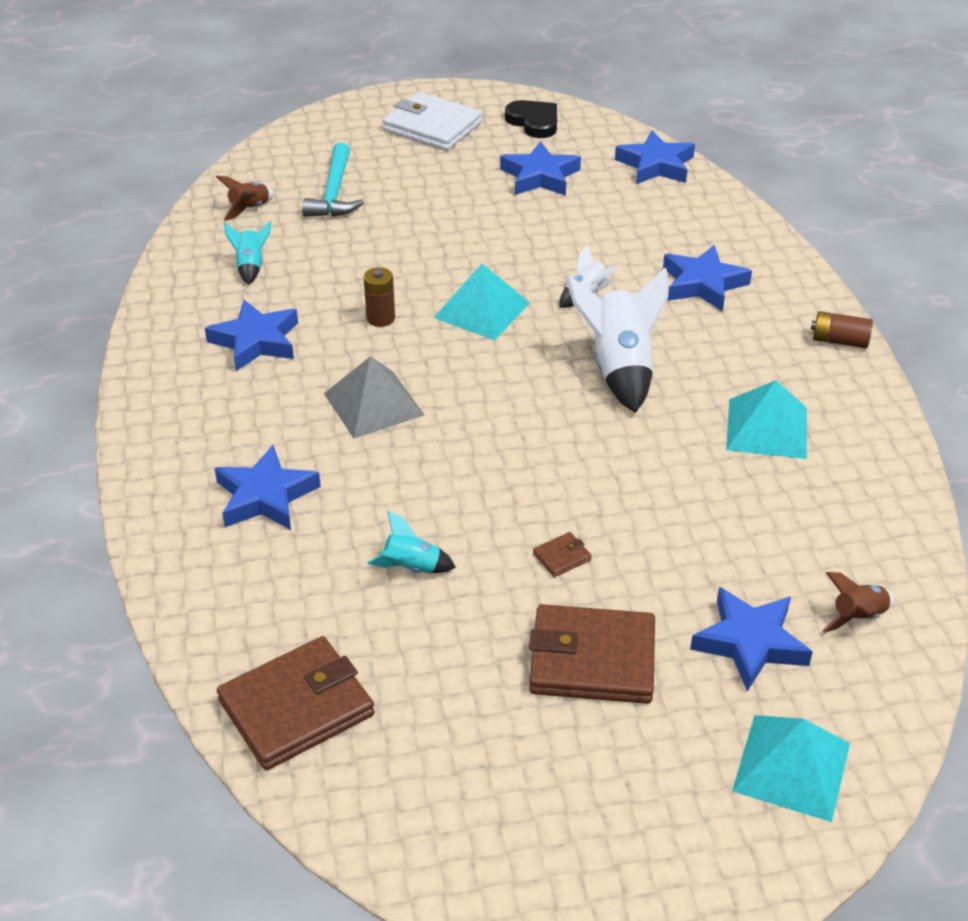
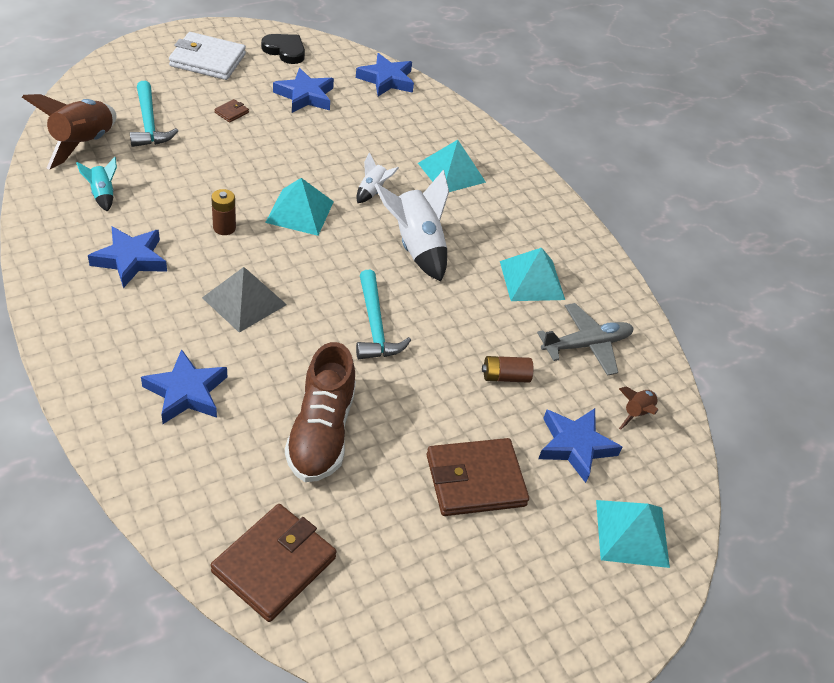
camera: 25 degrees left, 5 degrees up
brown rocket [216,176,274,221] -> brown rocket [22,94,116,170], size x1.99
turquoise rocket [367,511,456,573] -> brown shoe [285,342,356,482]
brown wallet [533,532,592,577] -> brown wallet moved to [214,99,249,123]
blue star [663,245,752,311] -> turquoise pyramid [418,140,486,192]
brown battery [811,311,873,348] -> brown battery moved to [482,356,533,383]
none -> turquoise hammer [356,270,411,359]
none -> grey plane [537,303,634,376]

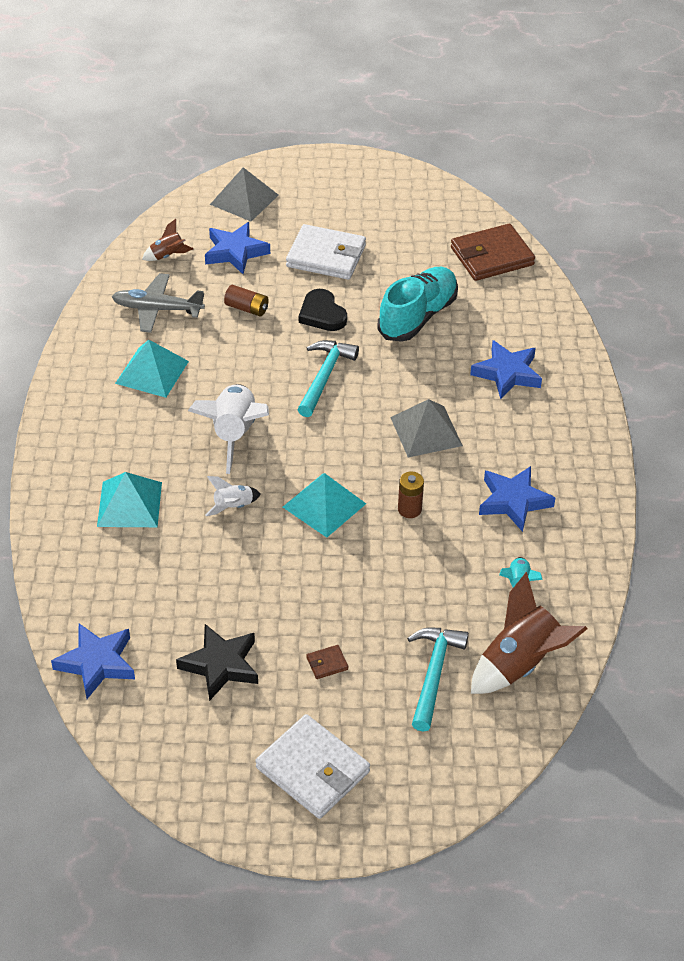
camera: 145 degrees left, 0 degrees up
black heart [261,34,305,64] -> black heart moved to [299,289,347,331]
blue star [273,68,334,113] -> black star [176,624,258,701]
brown shoe [285,342,356,482] -> turquoise shoe [378,267,458,342]
brown wallet [427,438,529,516] -> white wallet [286,224,366,280]
turquoise pyramid [596,500,670,568] -> grey pyramid [210,167,278,222]

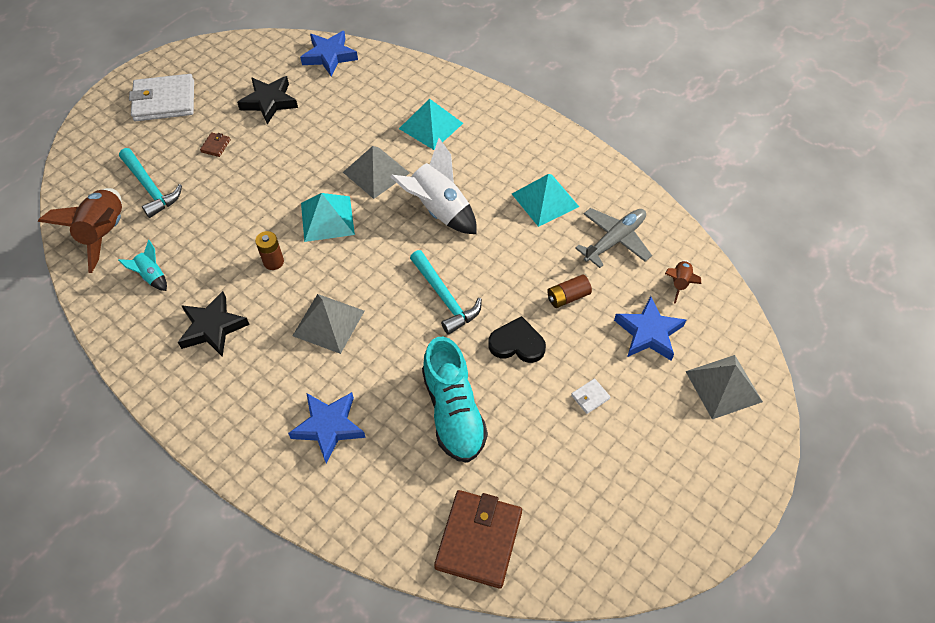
camera: 130 degrees right, 10 degrees up
white rocket [205,476,260,516] -> grey pyramid [343,146,410,199]
white wallet [286,224,366,280] -> white wallet [571,378,610,414], size x0.41
blue star [479,466,555,532] -> black star [178,291,250,357]

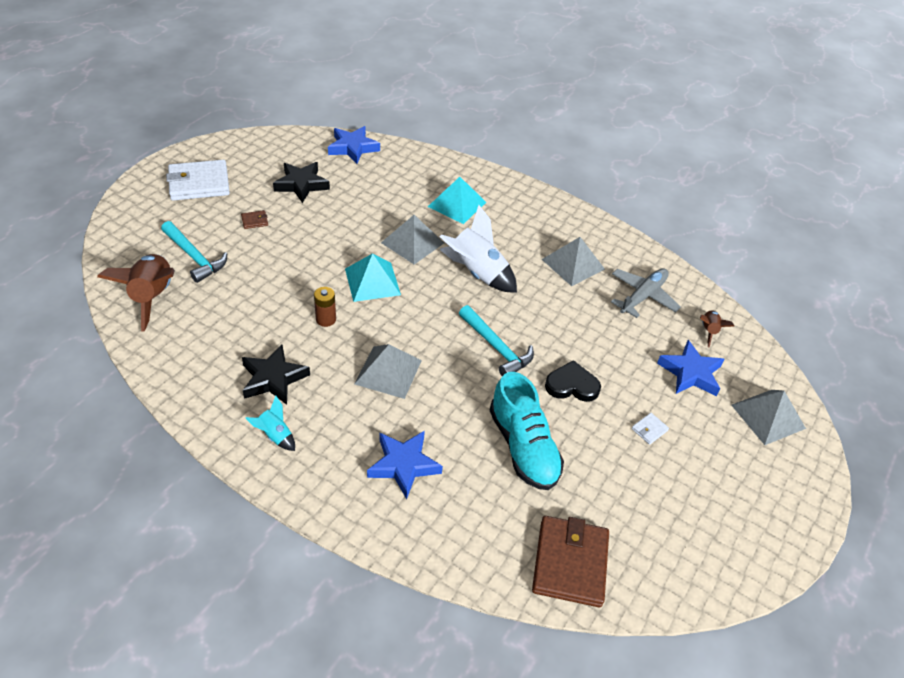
camera: 10 degrees left, 10 degrees down
turquoise rocket [118,240,167,291] -> turquoise rocket moved to [245,396,295,451]
brown wallet [200,132,231,157] -> brown wallet turned 60 degrees clockwise [241,210,268,229]
turquoise pyramid [512,174,579,227] -> grey pyramid [542,237,605,286]
brown battery [547,274,592,308] -> none

